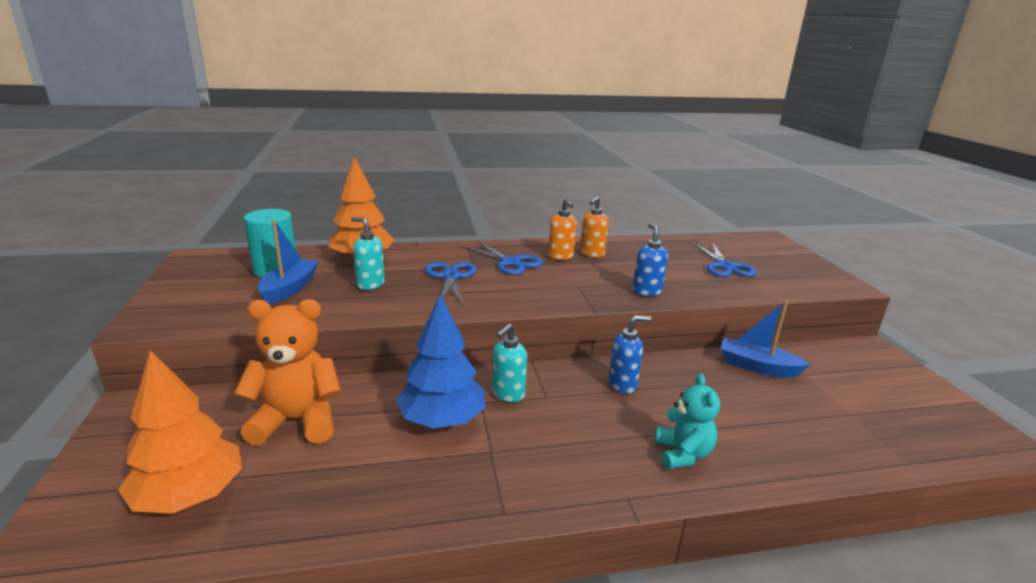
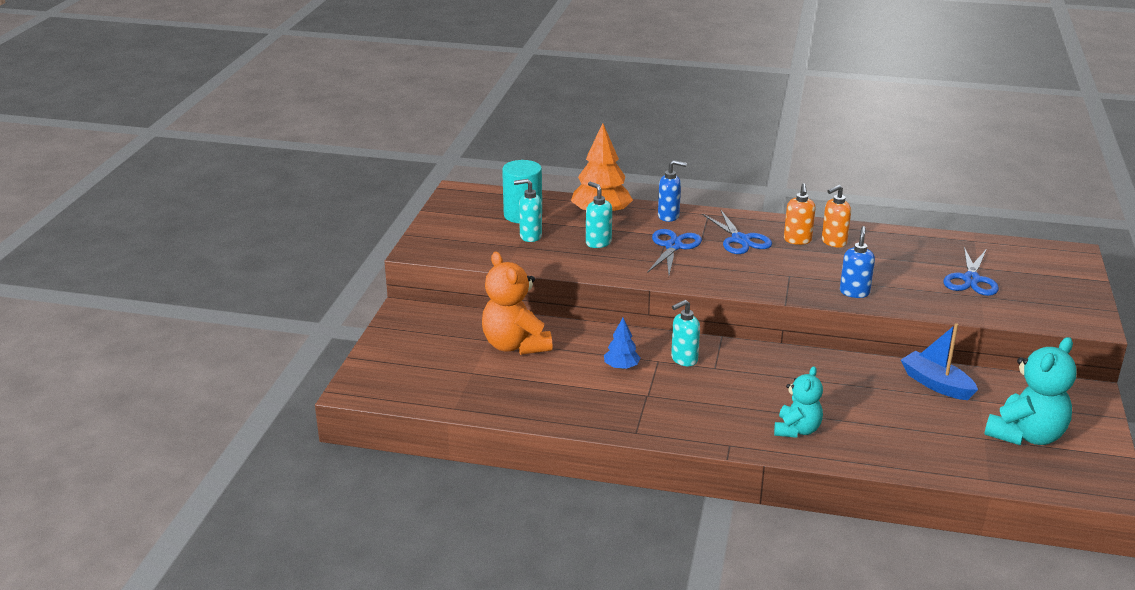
camera: 25 degrees right, 5 degrees up
orange tree [118,350,242,514] -> none
orange teddy bear [234,299,341,446] -> orange teddy bear turned 135 degrees counterclockwise [482,251,553,355]
blue boat [258,220,319,304] -> turquoise soap dispenser [514,179,542,242]
blue tree [396,295,486,428] -> blue tree [604,318,640,370], size x0.52
blue soap dispenser [609,315,652,394] -> blue soap dispenser moved to [658,160,687,222]
none -> turquoise teddy bear [984,337,1077,446]

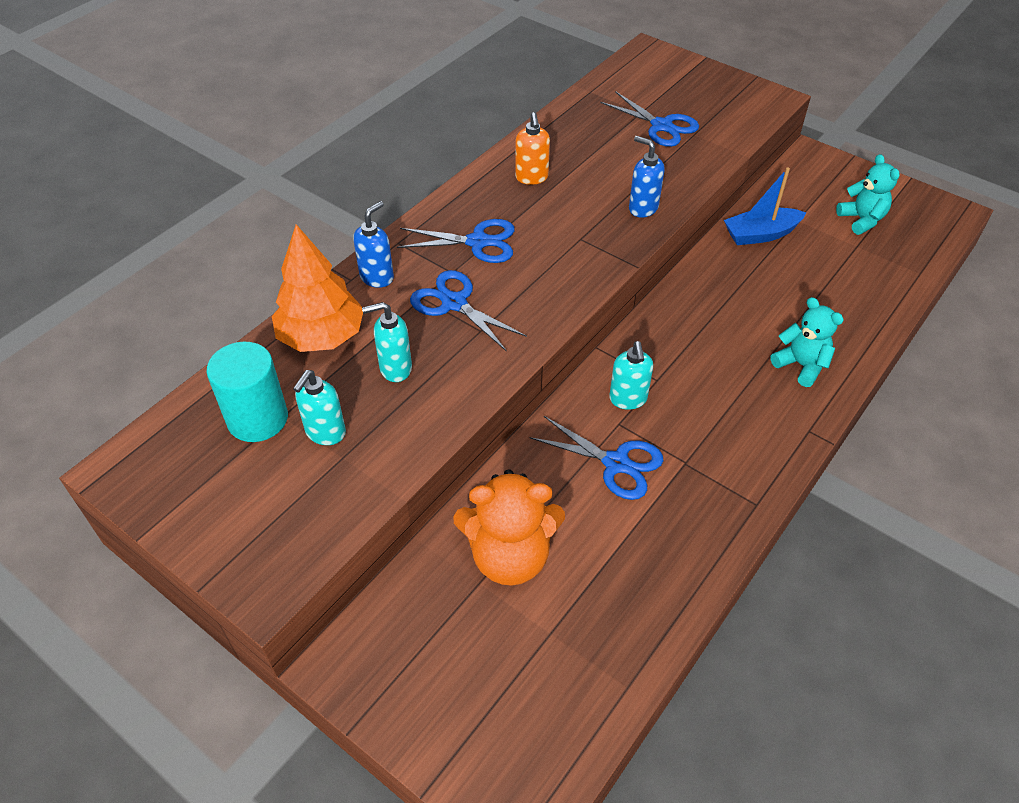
camera: 65 degrees left, 20 degrees up
blue tree [604,318,640,370] -> blue scissors [530,416,663,500]
orange soap dispenser [784,183,816,245] -> none
turquoise teddy bear [984,337,1077,446] -> turquoise teddy bear [836,154,900,235], size x0.63

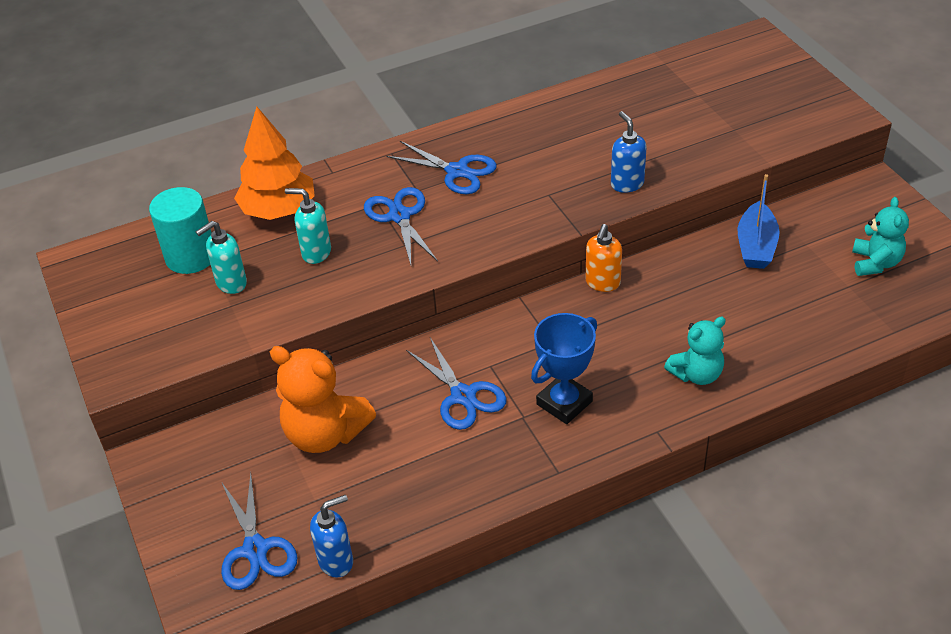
camera: 30 degrees right, 5 degrees down
blue soap dispenser [353,201,394,288] -> blue soap dispenser moved to [310,495,353,578]
orange soap dispenser [515,112,550,185] -> orange soap dispenser moved to [586,224,622,292]
blue scissors [600,91,699,147] -> blue scissors moved to [221,473,298,590]
turquoise soap dispenser [609,341,653,410] -> none
blue boat [724,167,806,245] -> blue boat turned 90 degrees counterclockwise [738,174,780,269]
turquoise teddy bear [771,297,844,387] -> turquoise teddy bear turned 75 degrees clockwise [664,317,726,385]
none -> blue trophy [531,313,597,424]

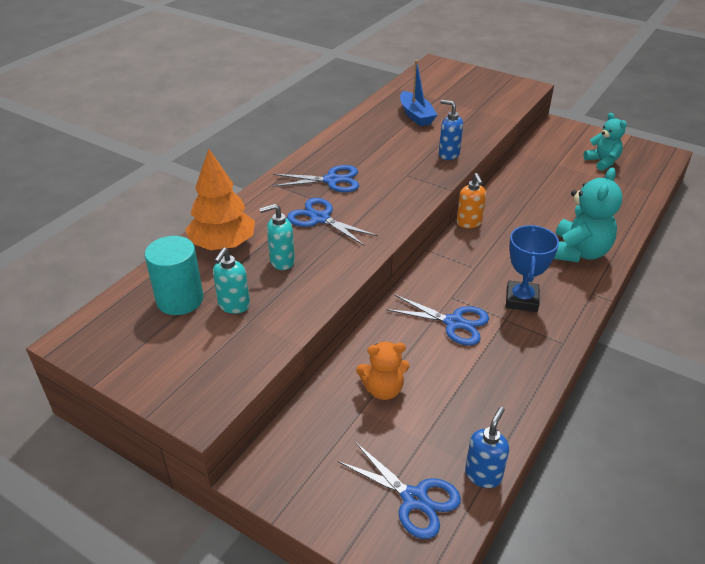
camera: 35 degrees left, 5 degrees down
orange teddy bear [270,346,376,453] -> orange teddy bear [356,342,409,400], size x0.63
turquoise teddy bear [664,317,726,385] -> turquoise teddy bear [554,168,623,262], size x1.58
blue boat [738,174,780,269] -> blue boat moved to [400,60,437,126]

